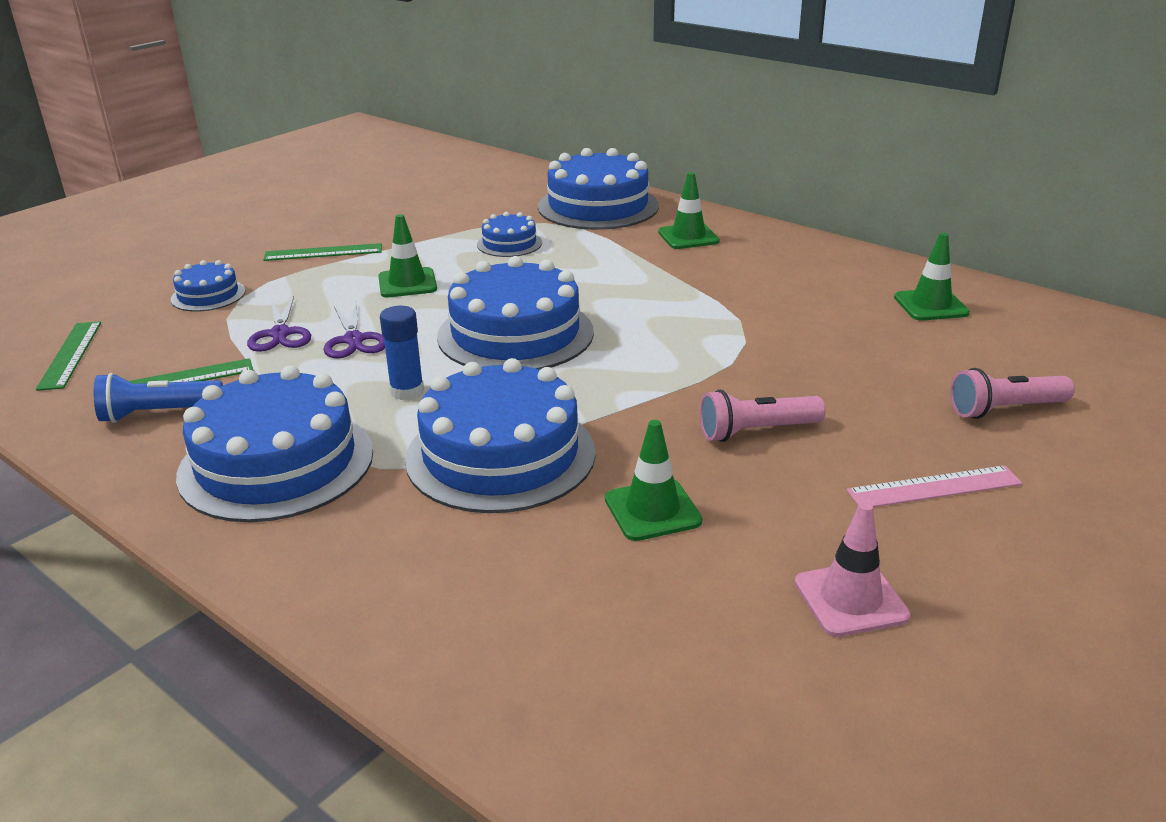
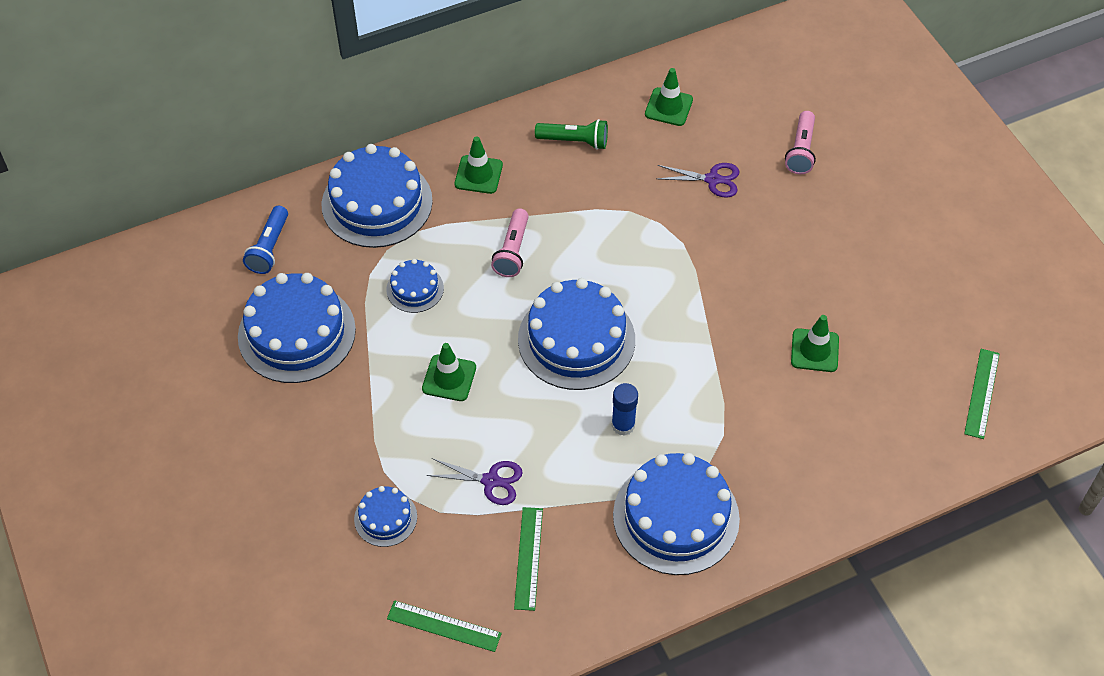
camera: 65 degrees left, 25 degrees up
blue flashlight [94,373,223,423] -> blue flashlight moved to [243,206,288,274]
green ruler [263,243,382,261] -> green ruler moved to [964,349,1000,439]
purple scissors [323,301,385,359] -> purple scissors moved to [657,163,739,198]
blue cake [405,358,596,513] -> blue cake moved to [238,273,356,383]
pink flashlight [699,390,826,442] -> pink flashlight moved to [491,208,529,277]
pink traffic cone [795,502,911,637] -> none
pink ruler [847,465,1023,507] -> none
none -> green flashlight [535,119,608,150]

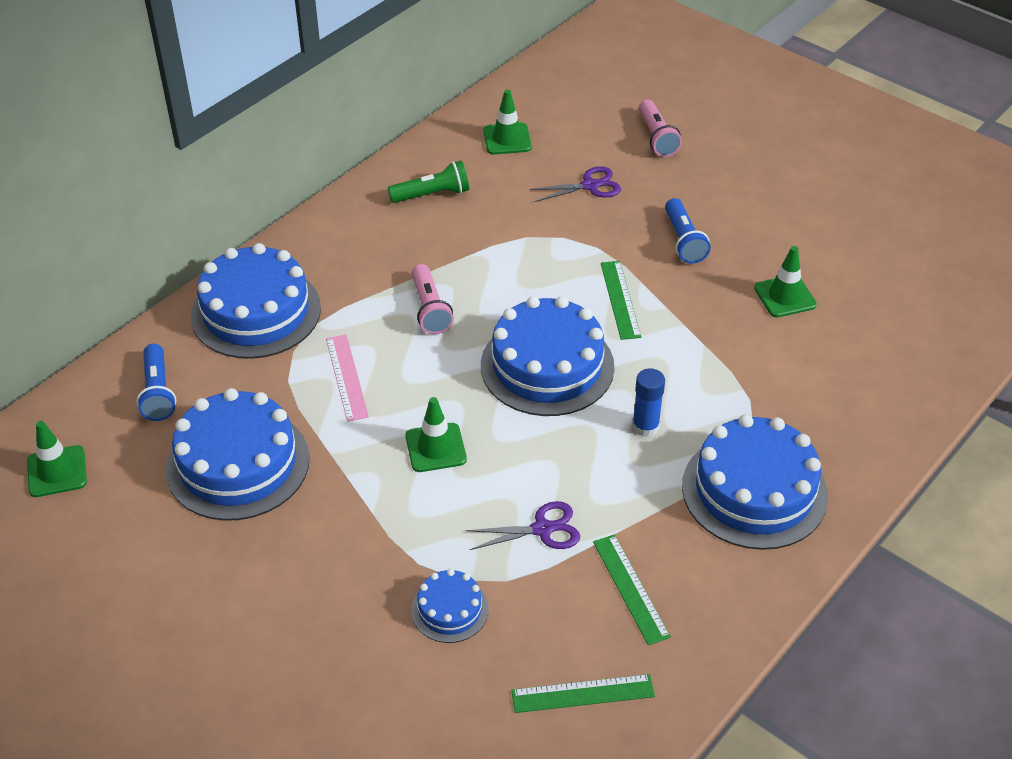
camera: 25 degrees left, 10 degrees down
blue cake [386,259,444,313] -> pink ruler [326,335,369,422]
green traffic cone [455,136,503,194] -> green traffic cone moved to [27,421,87,497]
green ruler [964,349,1000,439] -> green ruler moved to [601,261,641,340]
none -> blue flashlight [665,198,711,264]

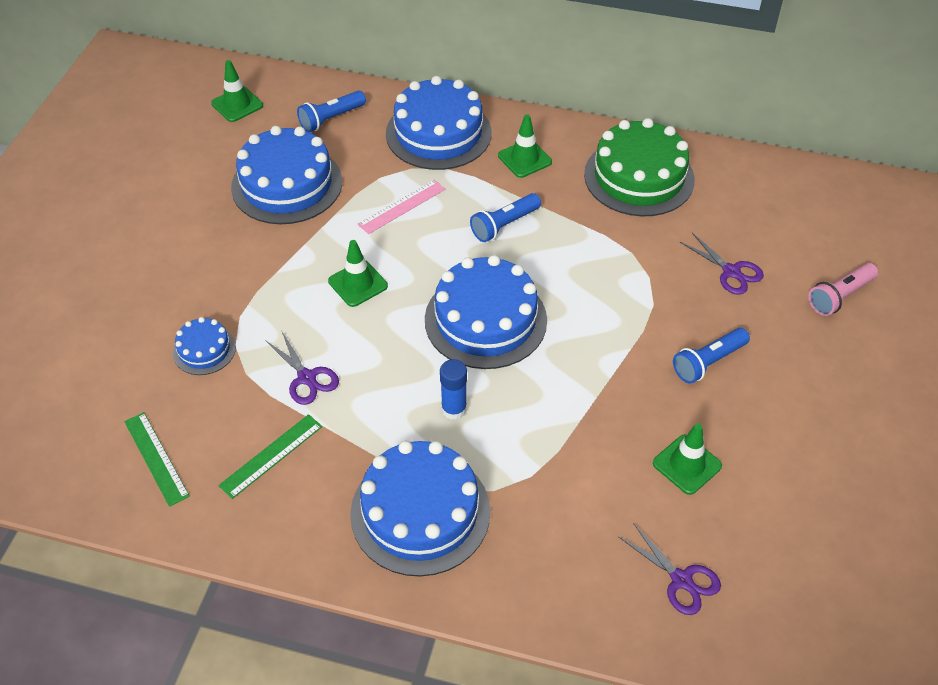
camera: 65 degrees right, 5 degrees up
green flashlight [388,161,469,203] -> green cake [584,118,695,216]
pink flashlight [412,264,454,334] -> blue flashlight [470,193,541,242]
green traffic cone [483,90,532,154] -> green traffic cone moved to [498,115,552,178]
green ruler [601,261,641,340] -> none
none -> purple scissors [619,523,721,615]

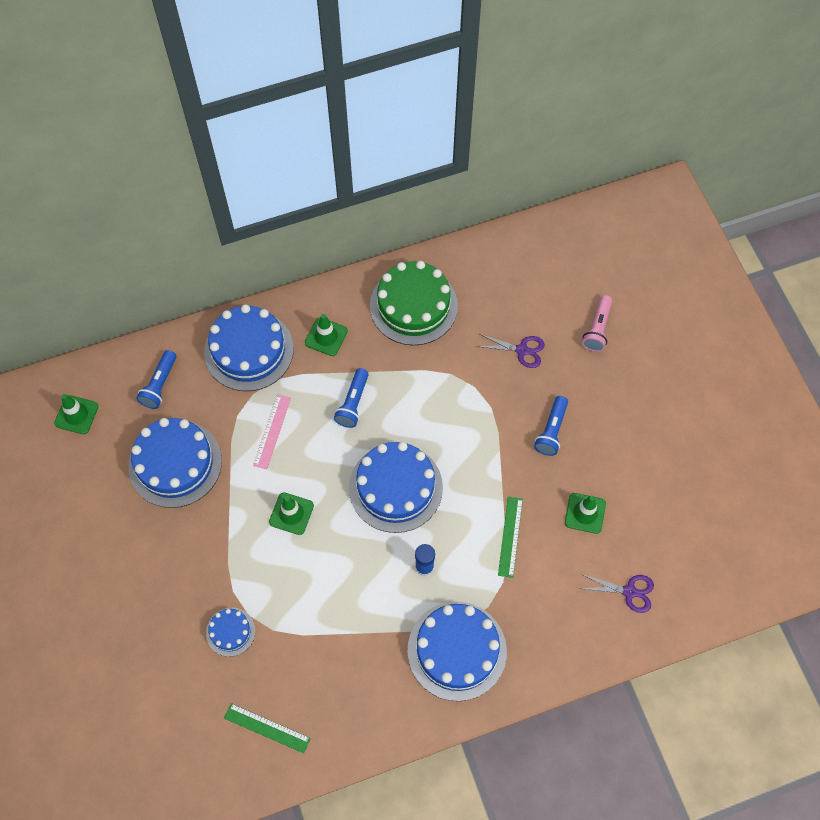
camera: 35 degrees left, 15 degrees up
green ruler [218,414,322,499] -> green ruler moved to [498,497,523,578]
purple scissors [265,330,339,405] -> none

